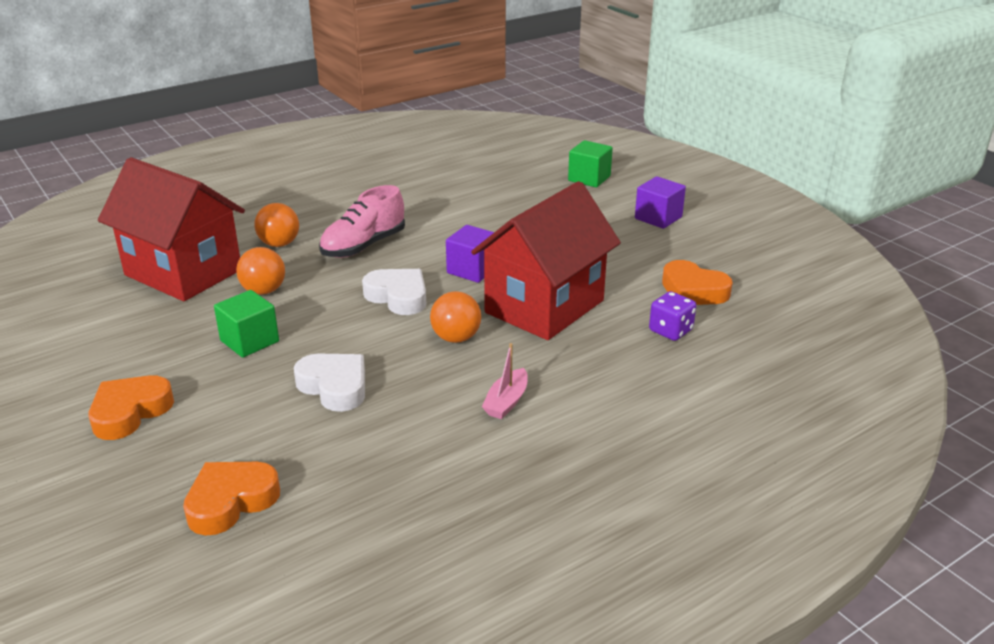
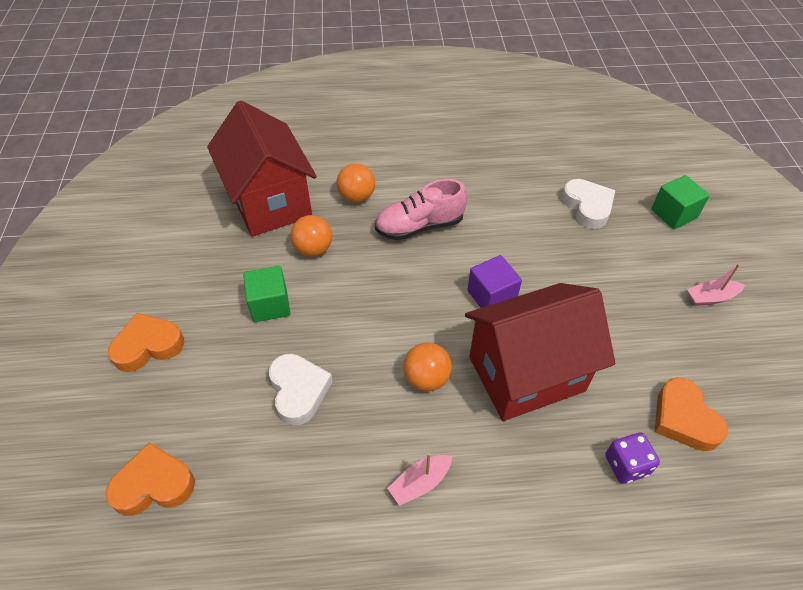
camera: 30 degrees right, 20 degrees up
white heart [362,269,426,315] -> white heart moved to [562,179,615,229]
purple cube [635,176,686,229] -> pink boat [687,264,745,306]

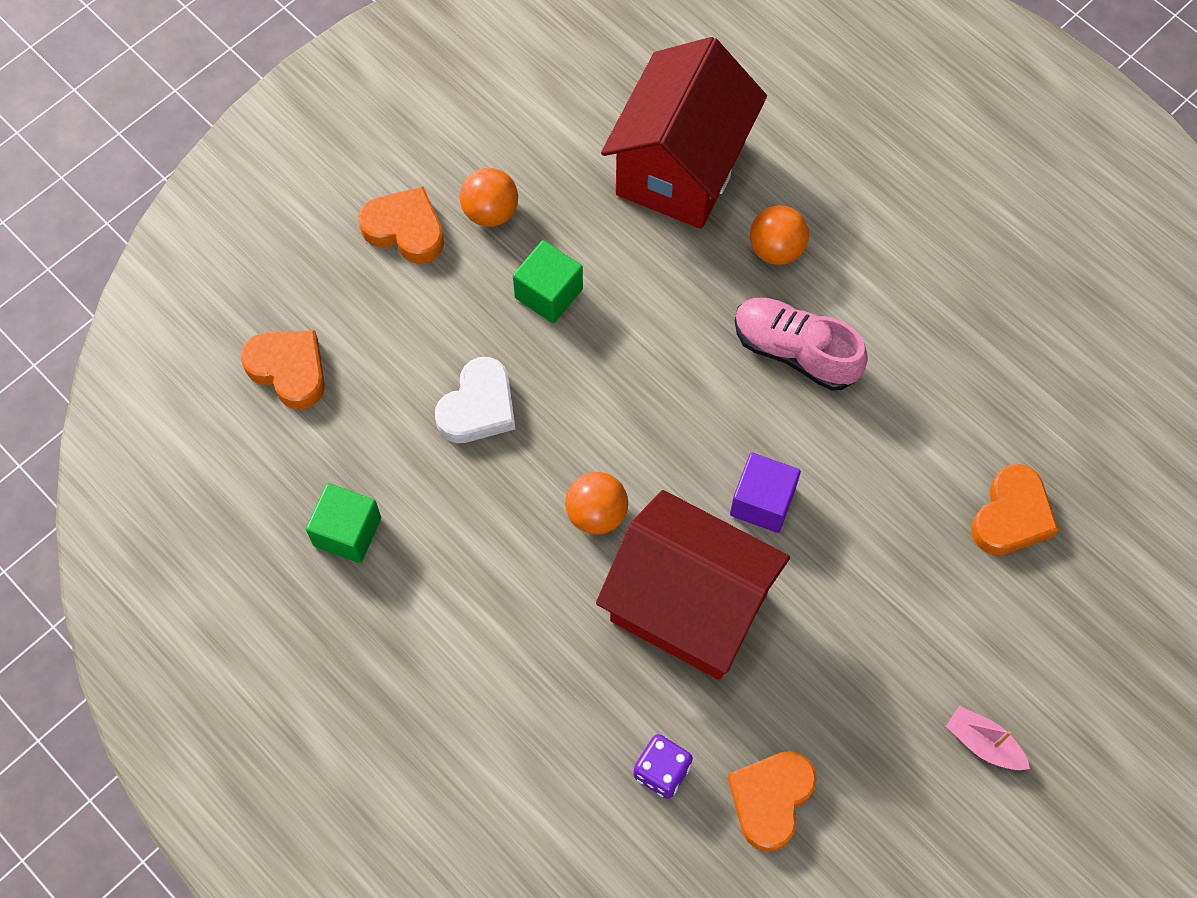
camera: 50 degrees right, 15 degrees up
orange ball [290,215,332,257] -> orange ball moved to [460,168,518,227]
pink boat [387,453,452,506] -> none
white heart [562,179,615,229] -> orange heart [971,464,1059,555]
green cube [651,175,710,229] -> green cube moved to [306,483,381,563]

